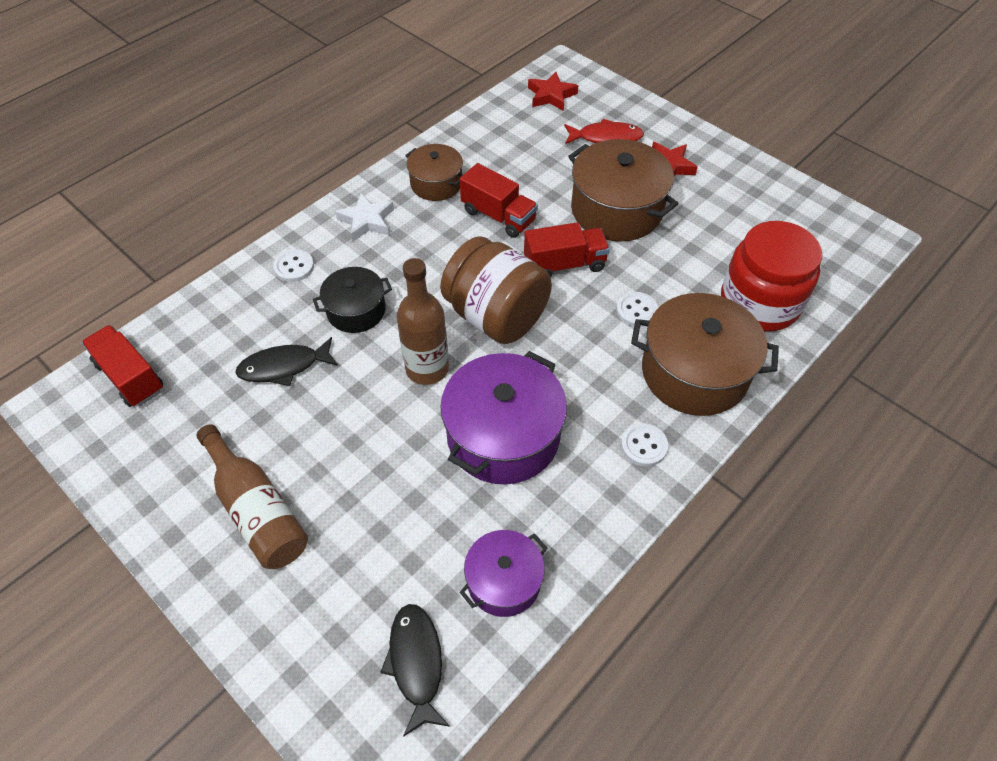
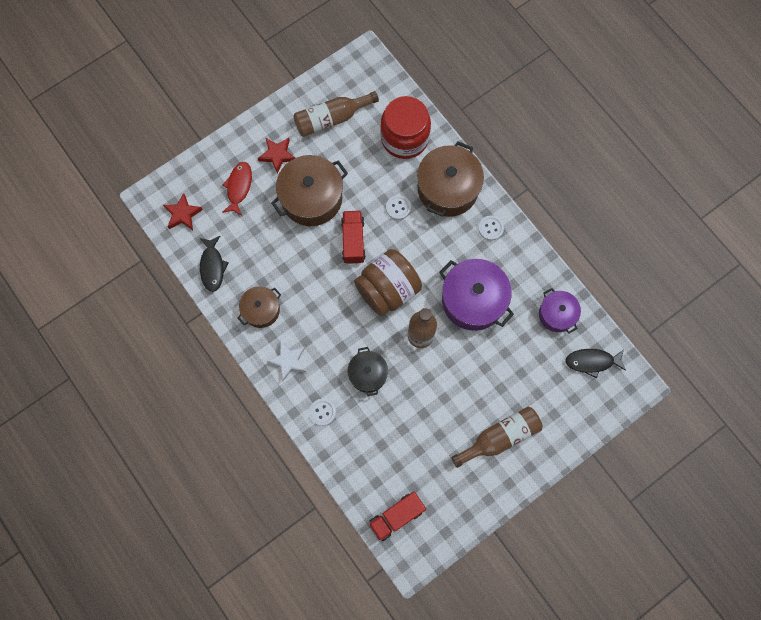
camera: 80 degrees left, 20 degrees up
black fish [235,337,338,386] -> black fish moved to [200,236,229,292]
red truck [460,163,538,238] -> none
none -> brown bottle [294,91,379,137]

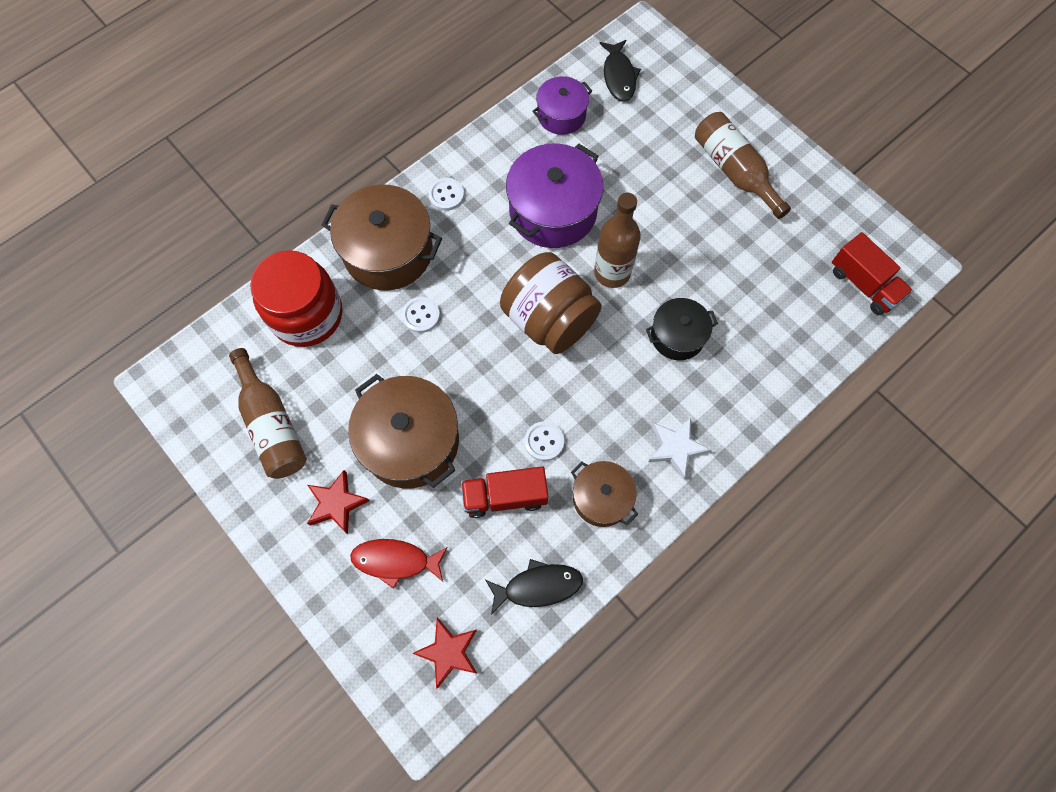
camera: 95 degrees left, 5 degrees down
white button [309,399,336,426] -> white button moved to [525,421,564,461]
red truck [341,211,366,264] -> red truck moved to [461,467,548,518]

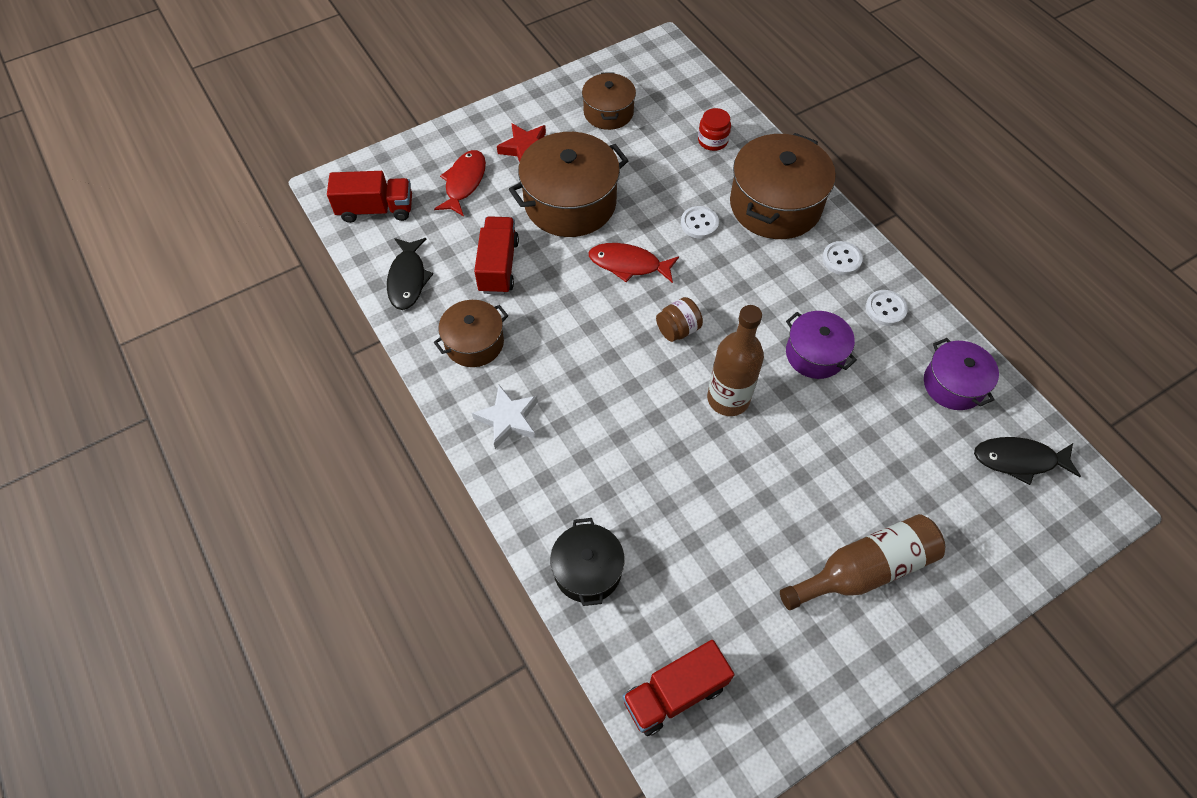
camera: 100 degrees right, 10 degrees down
brown bottle [229,348,307,479] -> brown pot [582,72,636,130]
red jar [250,250,342,347] -> red jar [698,108,731,151], size x0.44
red star [412,618,477,689] -> red truck [327,171,412,223]
brown jar [500,252,602,354] -> brown jar [656,297,703,342], size x0.44
purple pot [506,143,604,248] -> purple pot [786,311,857,379], size x0.58
white button [525,421,564,461] -> white button moved to [866,290,908,326]
black pot [646,298,718,360] -> black pot moved to [550,518,625,606]
none -> red fish [588,243,679,283]

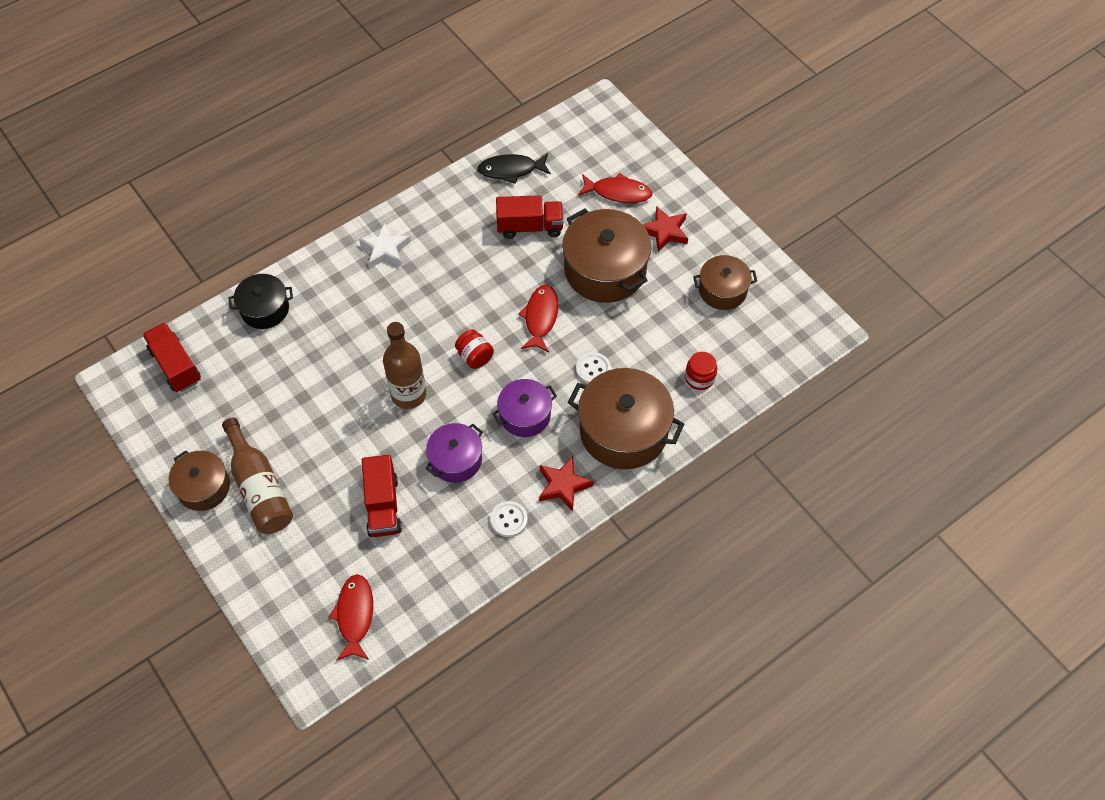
camera: 85 degrees right, 0 degrees up
red truck [327,171,412,223] -> red truck moved to [362,455,402,537]
brown pot [434,300,508,367] -> brown pot moved to [169,450,230,511]
brown jar [656,297,703,342] -> red jar [455,330,494,369]
white button [822,241,863,275] -> red star [539,456,594,512]
purple pot [924,338,999,410] -> purple pot moved to [492,379,557,437]
black fish [974,437,1081,485] -> red fish [329,574,373,661]

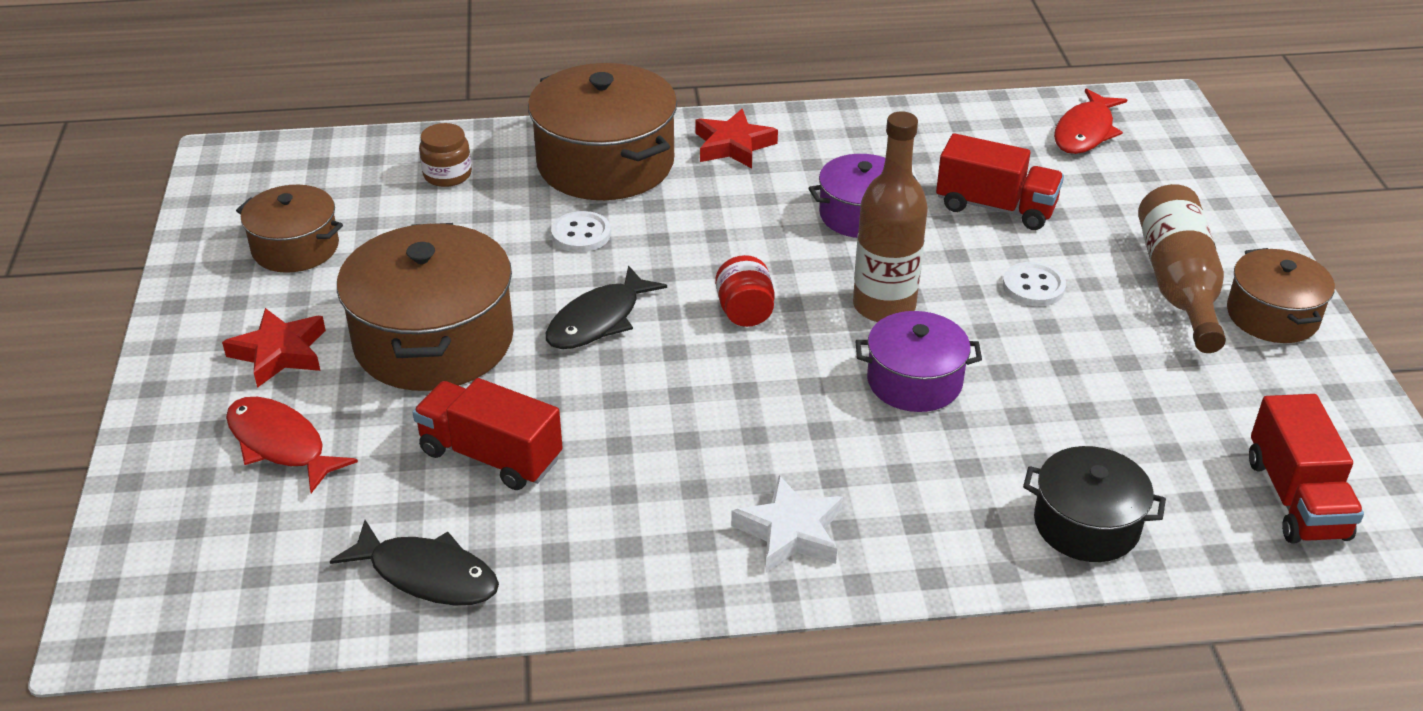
camera: 150 degrees left, 20 degrees down
red truck [362,455,402,537] -> red truck turned 90 degrees clockwise [936,133,1064,230]
white button [490,501,528,537] -> white button moved to [1003,262,1066,306]
purple pot [492,379,557,437] -> purple pot moved to [856,311,982,412]
red fish [518,285,559,352] -> black fish [546,265,667,349]
red jar [685,352,717,390] -> brown jar [419,123,472,187]

